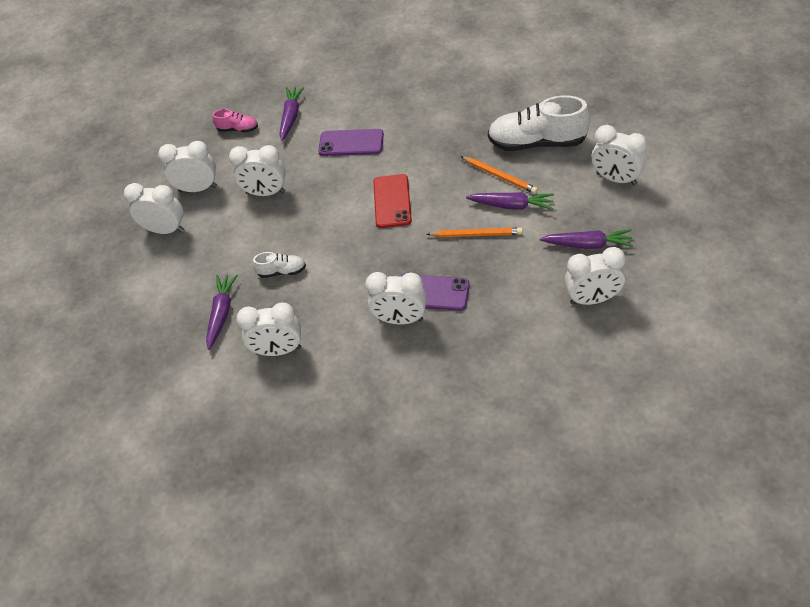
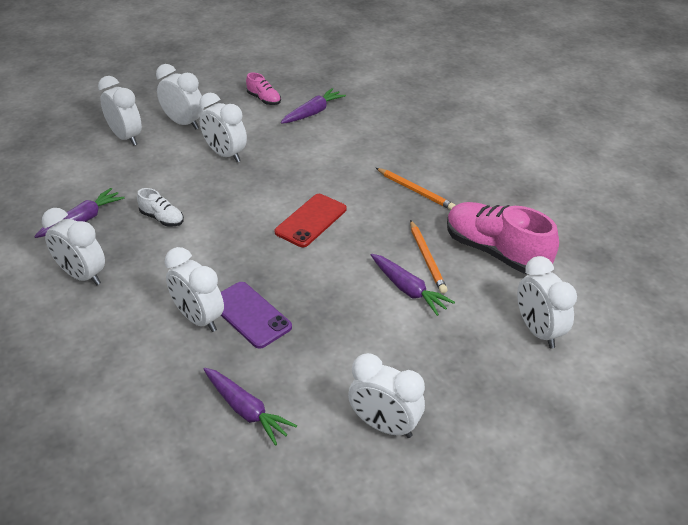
camera: 30 degrees right, 10 degrees down
purple phone [318,129,384,156] -> none
orange pencil [426,228,523,237] -> orange pencil moved to [376,168,456,210]
white shoe [488,95,591,151] -> pink shoe [447,202,559,274]
purple carrot [540,229,634,249] -> purple carrot moved to [203,368,297,446]

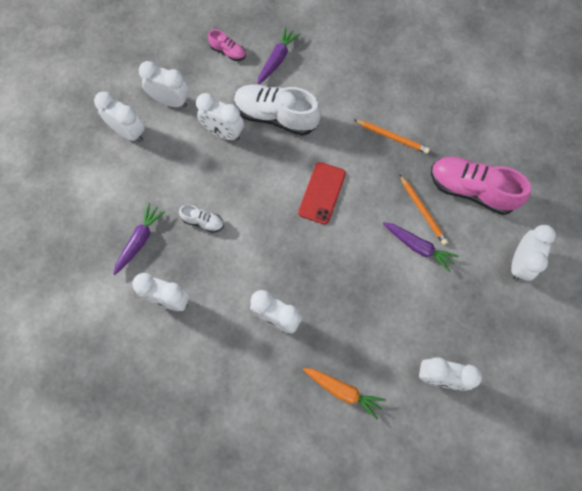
camera: 15 degrees left, 30 degrees up
purple carrot [203,368,297,446] -> orange carrot [303,368,386,419]
purple phone [221,282,292,349] -> none
white clock [517,256,577,348] -> white clock turned 120 degrees counterclockwise [511,225,556,281]
none -> white shoe [234,84,321,136]

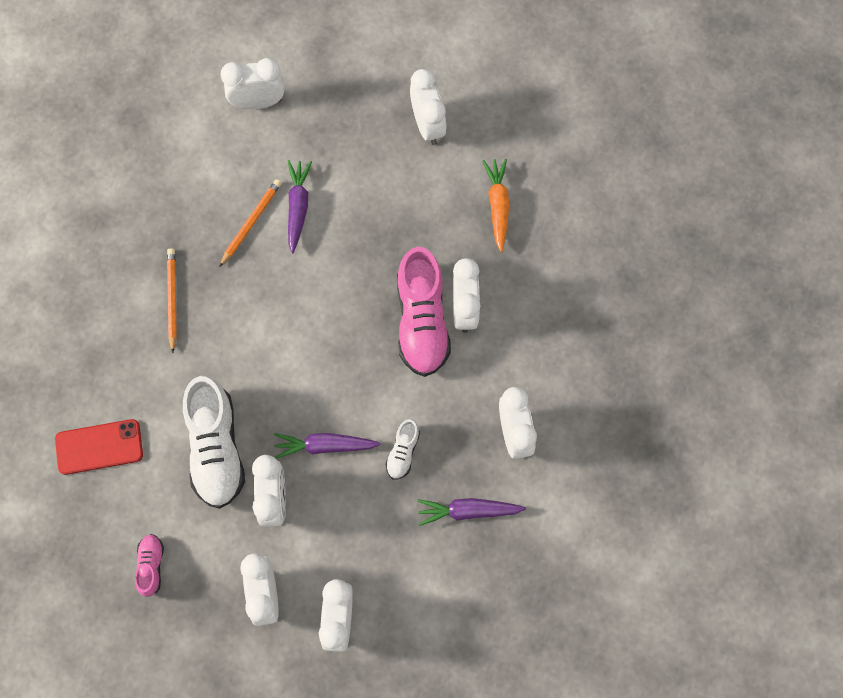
camera: 120 degrees left, 0 degrees up
white shoe [179,205,224,233] -> white shoe turned 150 degrees counterclockwise [385,419,420,480]
purple carrot [257,27,301,85] -> purple carrot moved to [274,433,381,459]
red phone [298,162,346,224] -> red phone moved to [55,419,143,475]
pink shoe [431,157,531,215] -> pink shoe moved to [397,247,451,377]

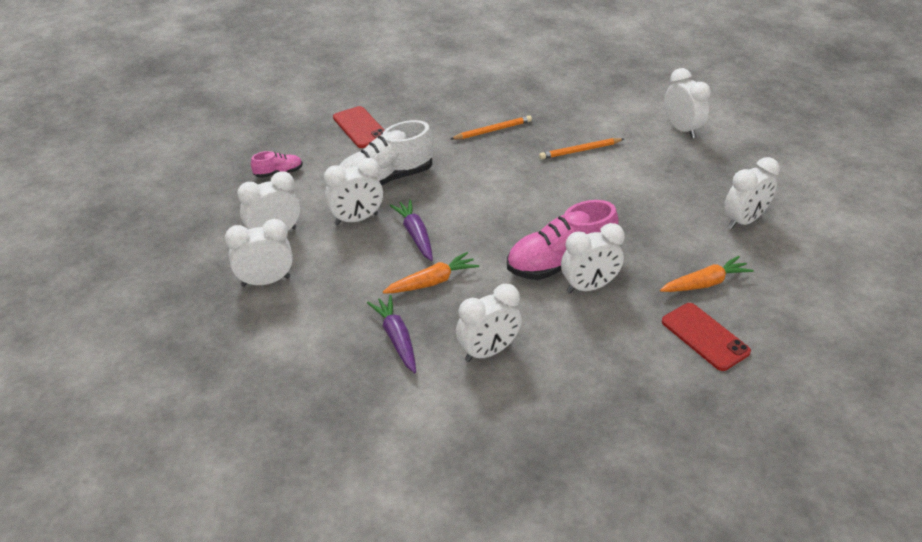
camera: 70 degrees right, 30 degrees down
orange pencil [219,179,282,267] -> orange pencil turned 150 degrees clockwise [539,138,624,159]
purple carrot [288,160,312,253] -> none
white shoe [385,419,420,480] -> orange carrot [383,252,479,294]
none -> red phone [662,303,751,371]

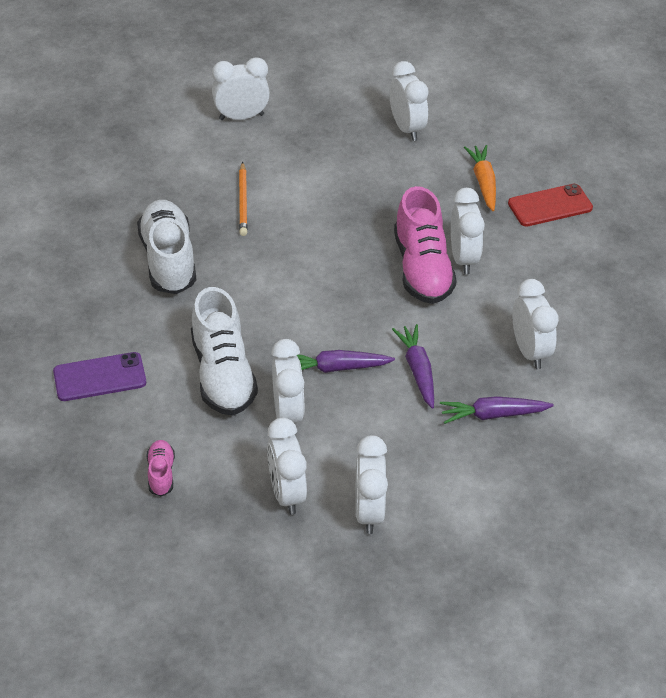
camera: 75 degrees left, 5 degrees up
red phone [333,106,385,148] -> purple phone [53,352,146,401]
orange carrot [383,252,479,294] -> purple carrot [392,324,434,409]
orange pencil [450,115,532,140] -> white shoe [137,200,196,294]

